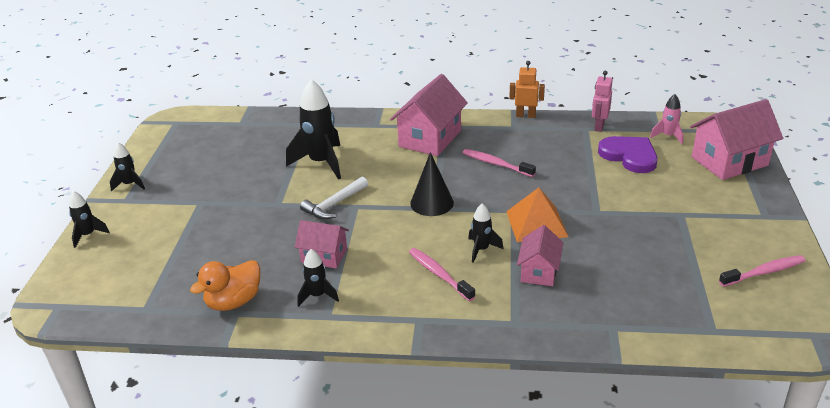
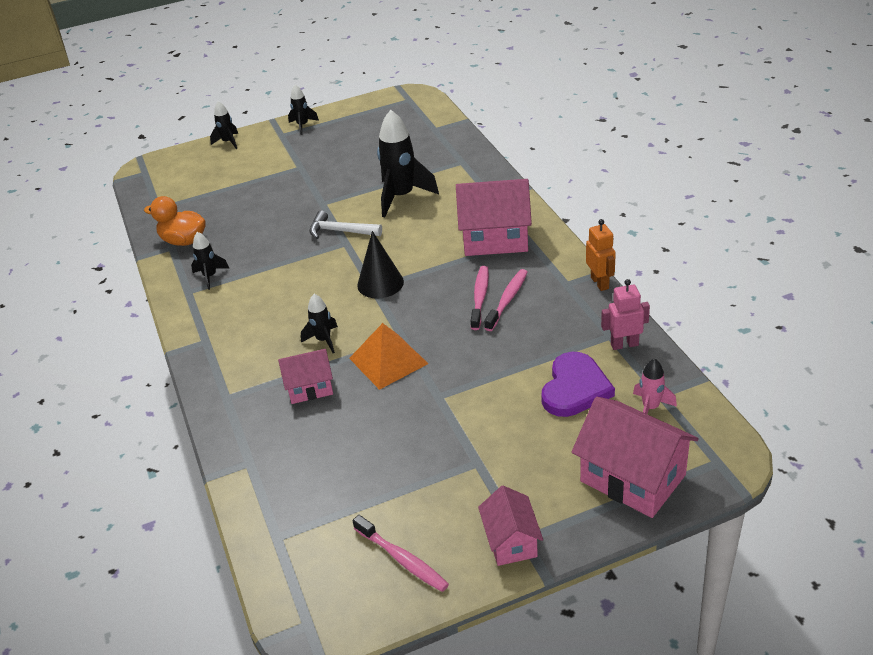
camera: 65 degrees right, 5 degrees up
pink house [295,220,349,268] -> pink house moved to [478,486,543,566]
pink toothbrush [409,248,475,301] -> pink toothbrush moved to [484,269,528,331]

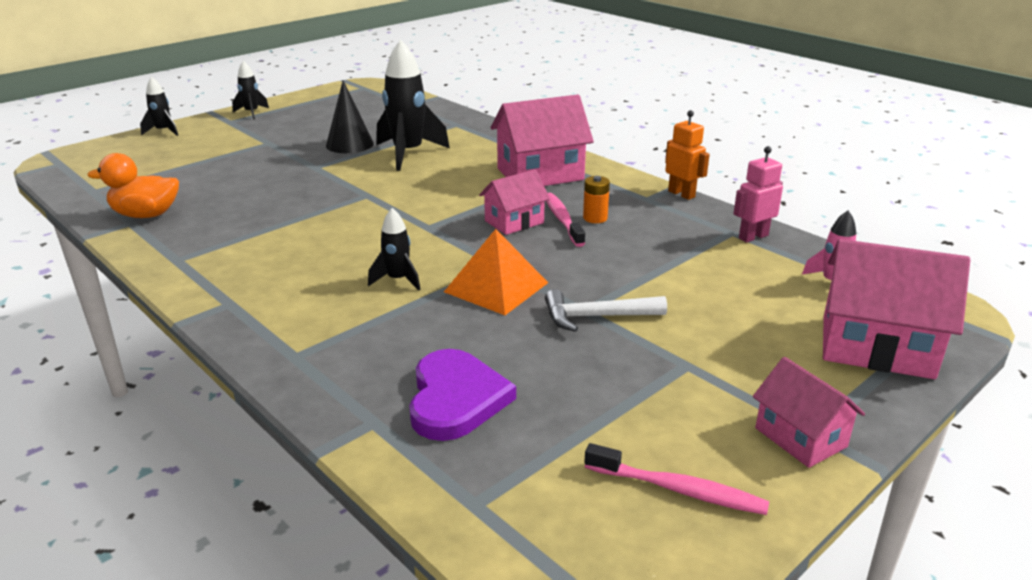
camera: 25 degrees left, 10 degrees down
black rocket [191,232,229,290] -> none
pink house [278,349,333,404] -> pink house moved to [479,169,550,235]
white hammer [309,210,382,239] -> white hammer moved to [545,289,667,332]
black cone [357,231,404,299] -> black cone moved to [326,80,374,153]
pink toothbrush [484,269,528,331] -> orange battery [583,176,610,223]
purple heart [541,352,615,417] -> purple heart moved to [409,349,516,441]

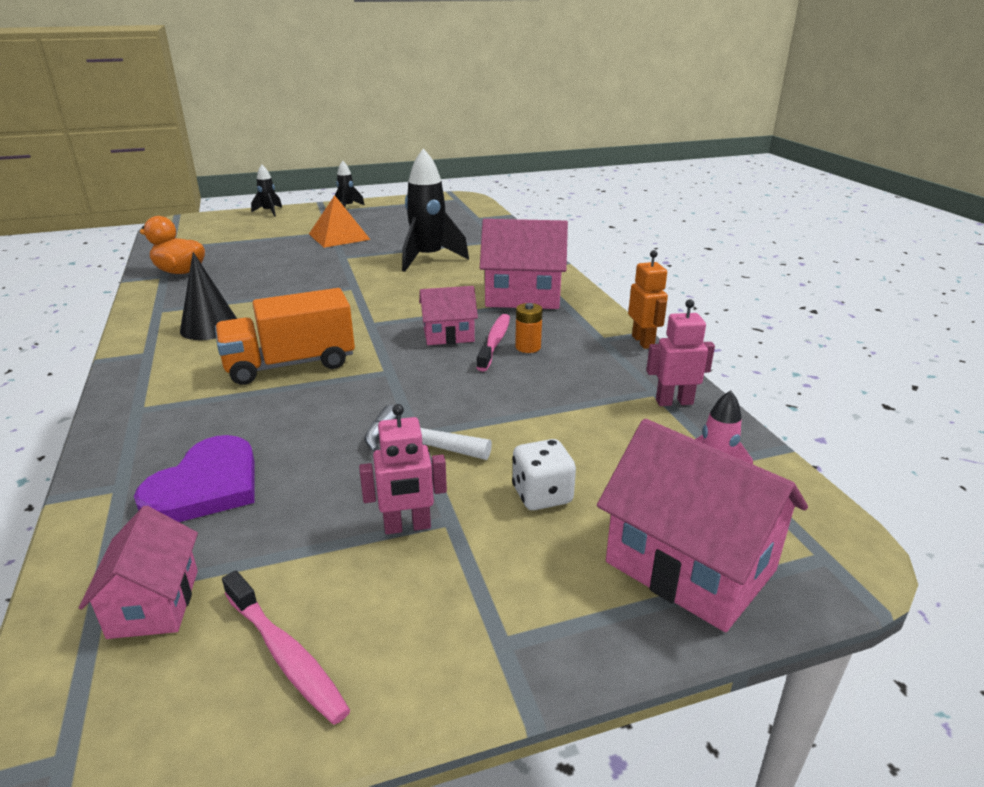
camera: 25 degrees right, 0 degrees up
black cone [326,80,374,153] -> black cone moved to [180,252,237,340]
black rocket [368,208,421,291] -> orange truck [215,288,355,385]
orange pyramid [444,229,548,315] -> orange pyramid moved to [309,195,371,248]
pink house [753,357,865,468] -> pink house moved to [79,506,198,639]
none -> pink robot [359,404,447,534]
none -> white dice [512,439,576,510]

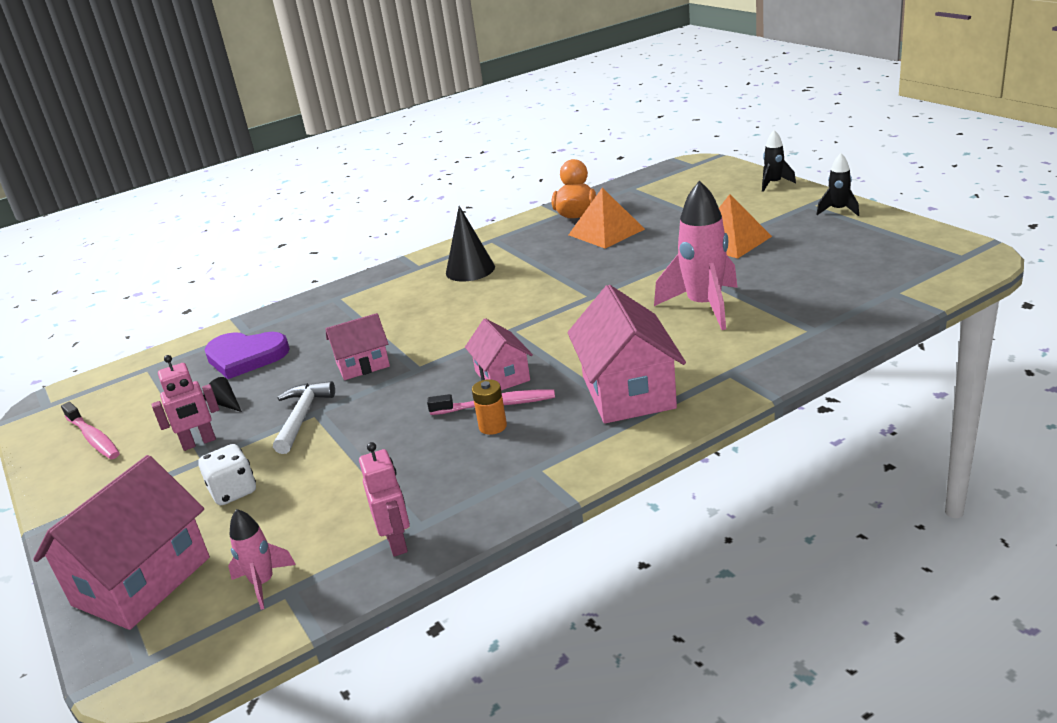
camera: 80 degrees right, 0 degrees up
pink house [79,506,198,639] -> pink house moved to [325,313,390,380]
orange truck [215,288,355,385] -> none
pink toothbrush [222,571,350,725] -> pink toothbrush turned 75 degrees counterclockwise [61,402,120,459]
pink robot [359,404,447,534] -> pink robot turned 90 degrees counterclockwise [151,355,219,451]
black rocket [402,148,469,272] -> pink rocket [654,180,738,330]
orange robot [628,250,668,349] -> none
none -> black cone [203,377,242,412]
none -> orange pyramid [569,188,645,248]

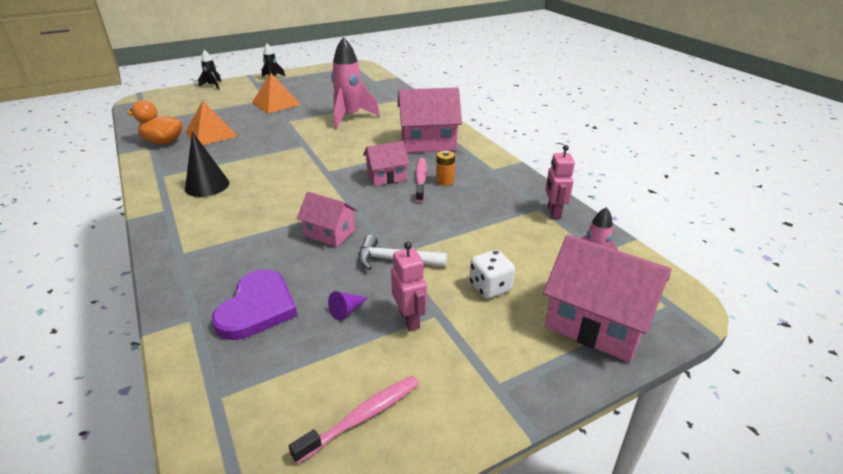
camera: 90 degrees left, 5 degrees up
black cone [203,377,242,412] -> purple cone [328,291,368,321]
pink house [325,313,390,380] -> pink house turned 45 degrees counterclockwise [297,192,358,247]
pink robot [359,442,410,557] -> pink robot turned 75 degrees counterclockwise [545,145,575,219]

